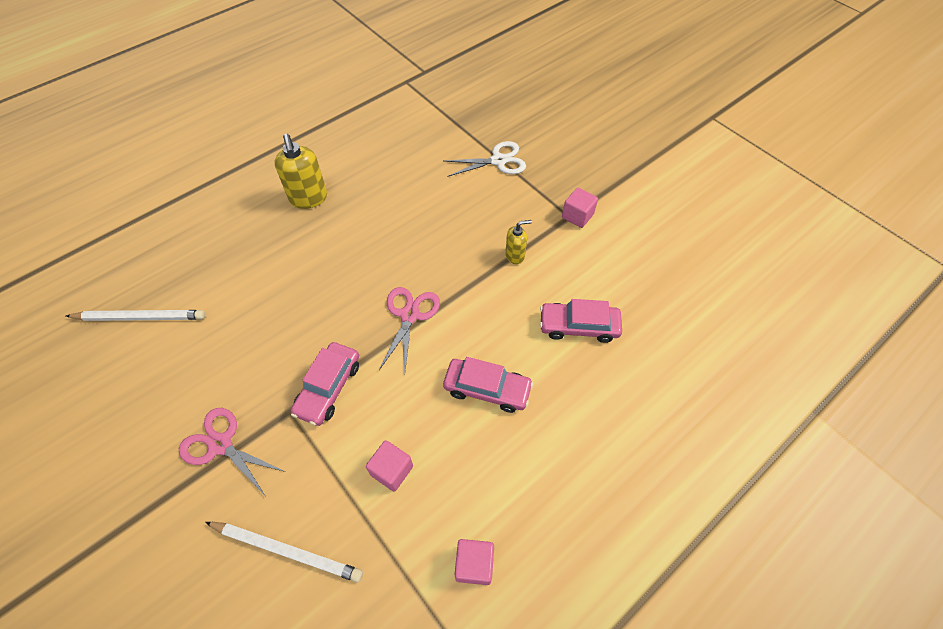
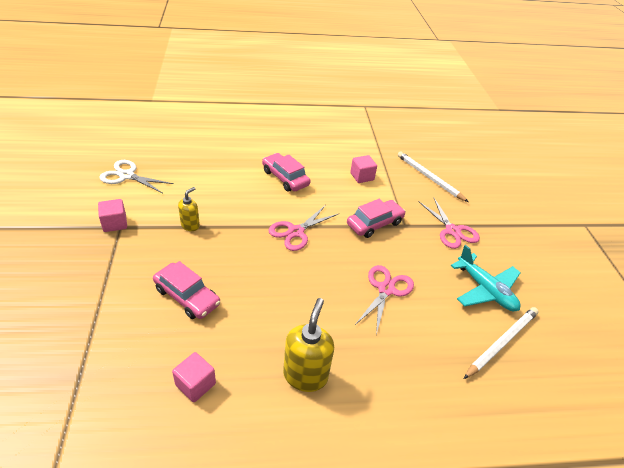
camera: 150 degrees left, 15 degrees down
white pencil [66,310,205,321] -> white pencil turned 105 degrees clockwise [464,307,539,379]
white scissors [444,141,526,177] -> white scissors moved to [99,160,174,193]
pink cube [455,539,494,585] -> pink cube moved to [172,352,216,402]
yellow soap dispenser [505,220,532,264] -> yellow soap dispenser turned 105 degrees clockwise [178,187,200,231]
pink car [540,299,622,343] -> pink car moved to [153,261,220,319]
none -> pink scissors [355,265,414,335]
none -> turquoise plane [451,245,521,311]

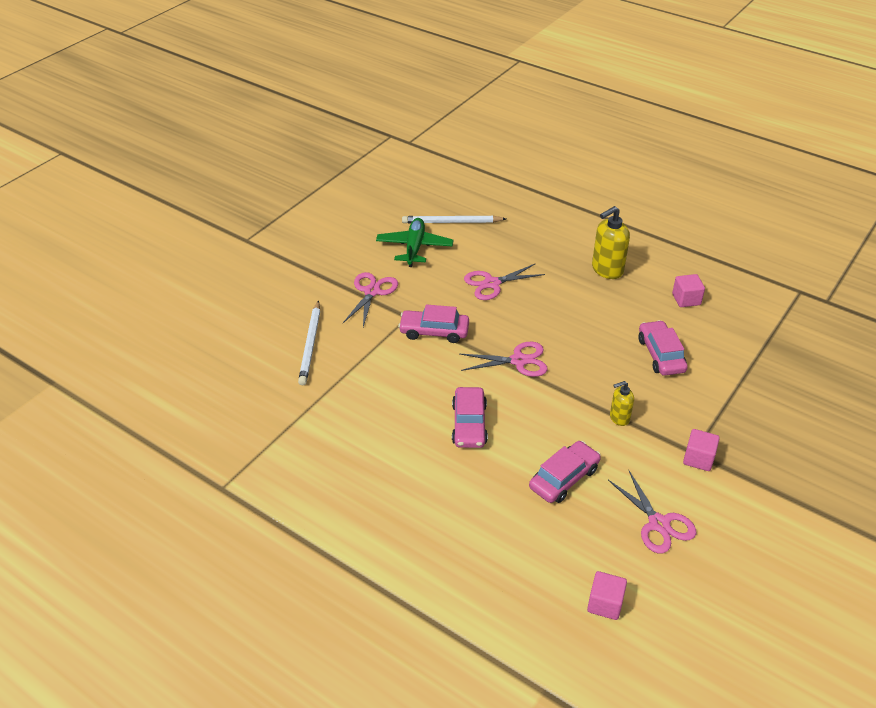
camera: 135 degrees left, 0 degrees up
white scissors [99,160,174,193] -> pink scissors [608,469,696,553]
pink cube [350,155,377,183] -> pink cube moved to [587,571,627,620]
turquoise plane [451,245,521,311] -> green plane [376,218,454,267]
none -> pink car [529,441,601,503]

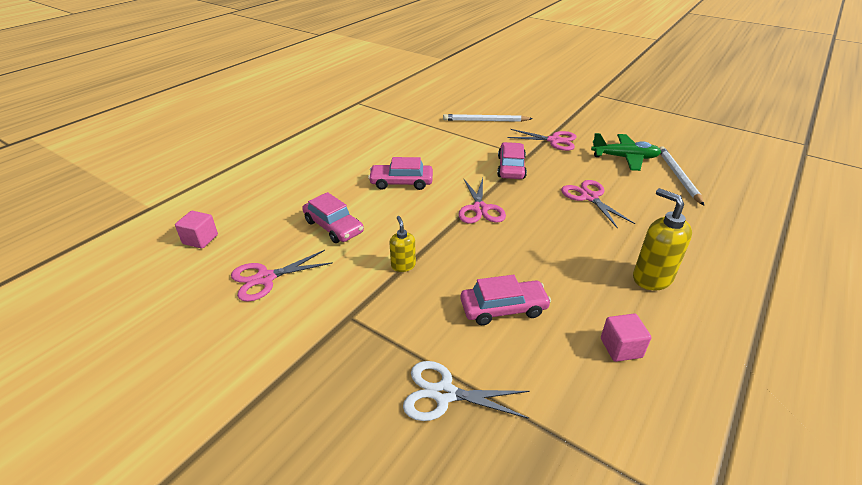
camera: 90 degrees right, 5 degrees down
pink cube [683,429,720,471] -> none
none -> white scissors [403,361,530,421]

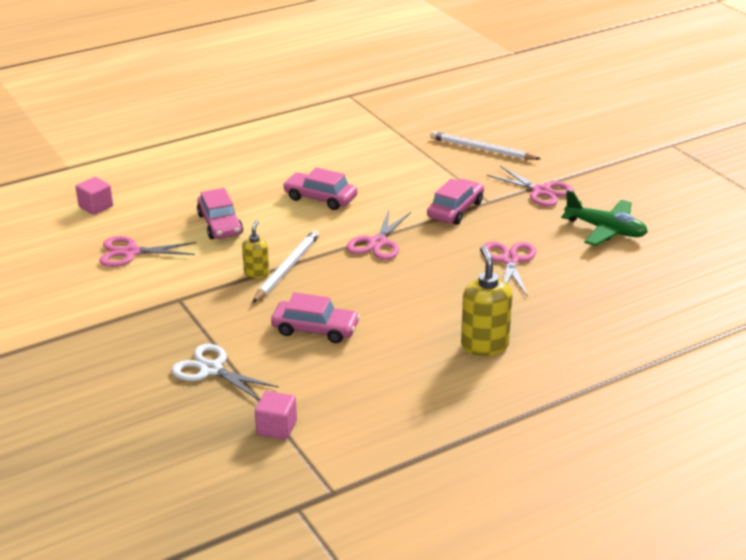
camera: 25 degrees right, 5 degrees down
pink cube [601,314,651,362] -> pink cube moved to [255,391,297,440]
white pencil [659,146,704,206] -> white pencil moved to [252,230,320,303]

